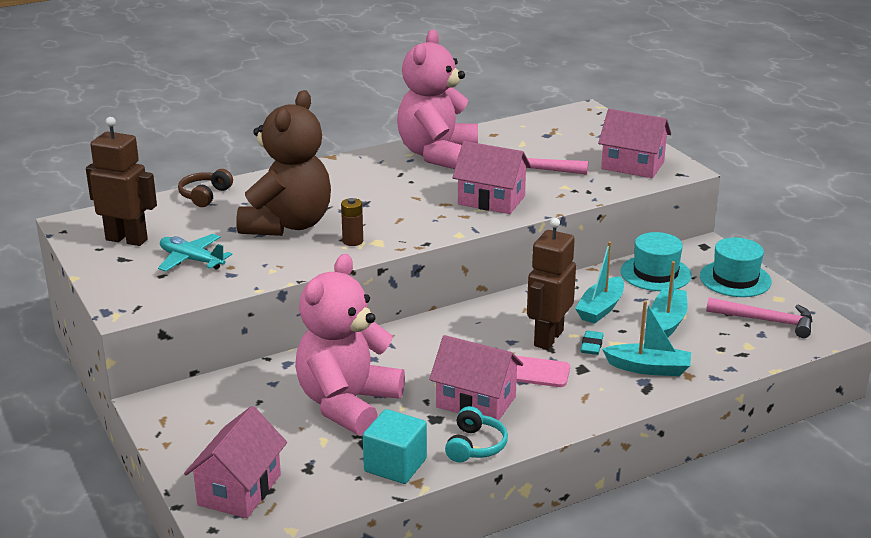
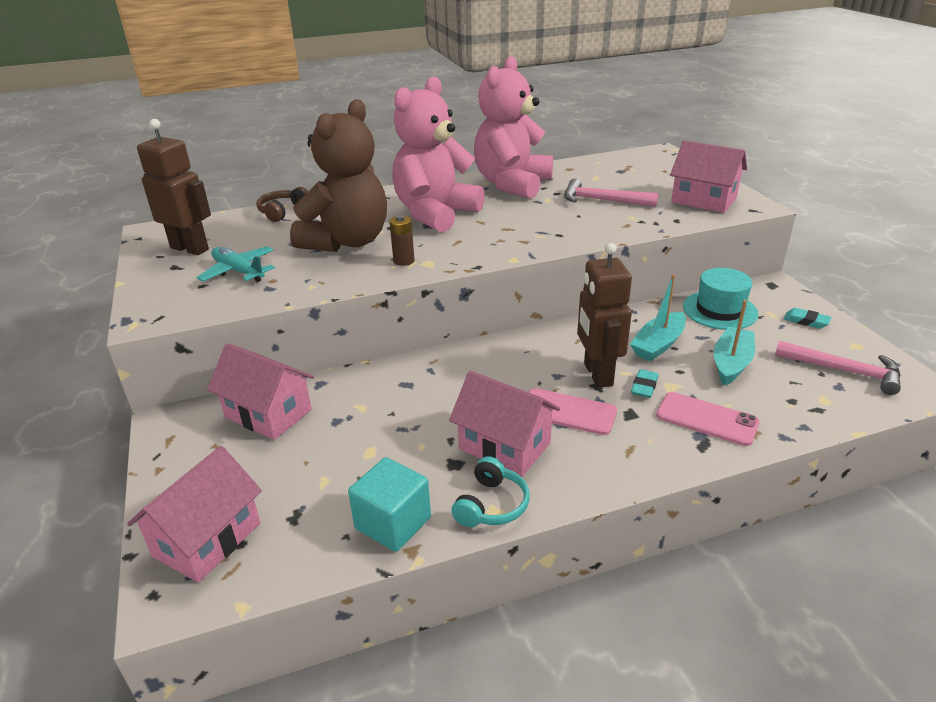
camera: 10 degrees right, 5 degrees up
pink teddy bear [295,254,405,436] -> pink teddy bear moved to [393,76,485,232]
pink house [453,141,531,214] -> pink house moved to [207,343,314,440]
brown robot [527,218,576,350] -> brown robot turned 45 degrees counterclockwise [577,243,632,388]
turquoise boat [602,301,691,376] -> pink phone [656,392,760,446]
turquoise hat [700,238,772,297] -> turquoise eraser [784,308,832,329]

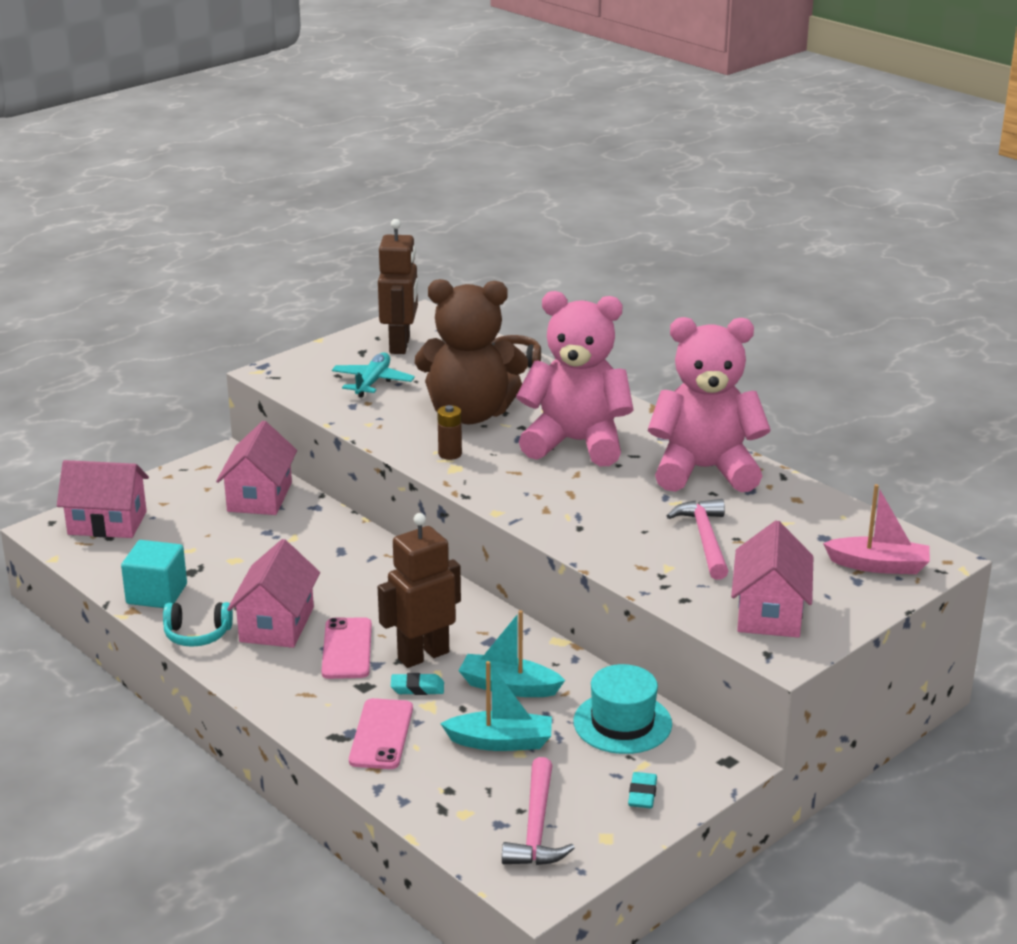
camera: 65 degrees right, 5 degrees down
none -> pink boat [823,484,930,574]

